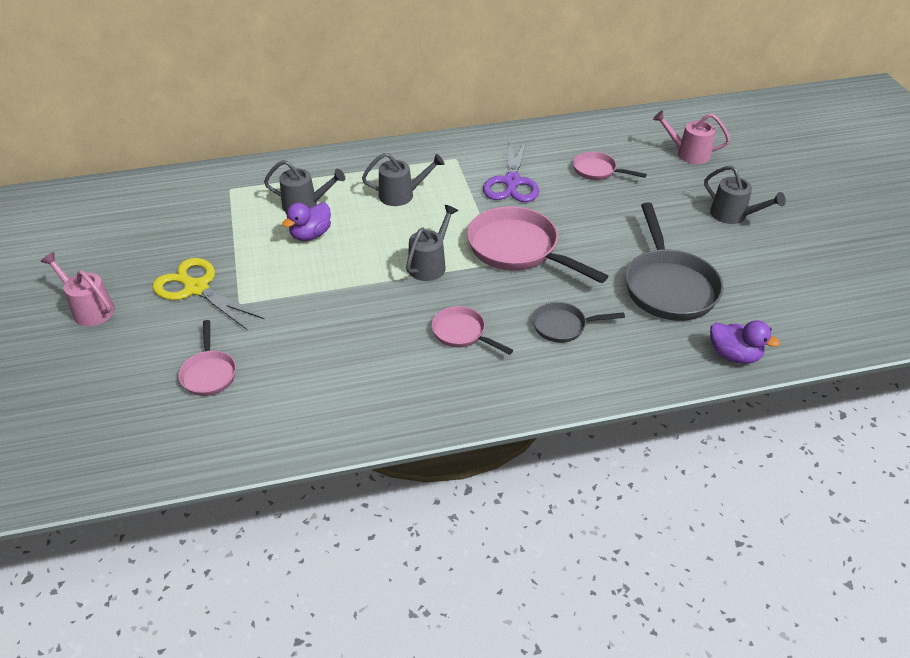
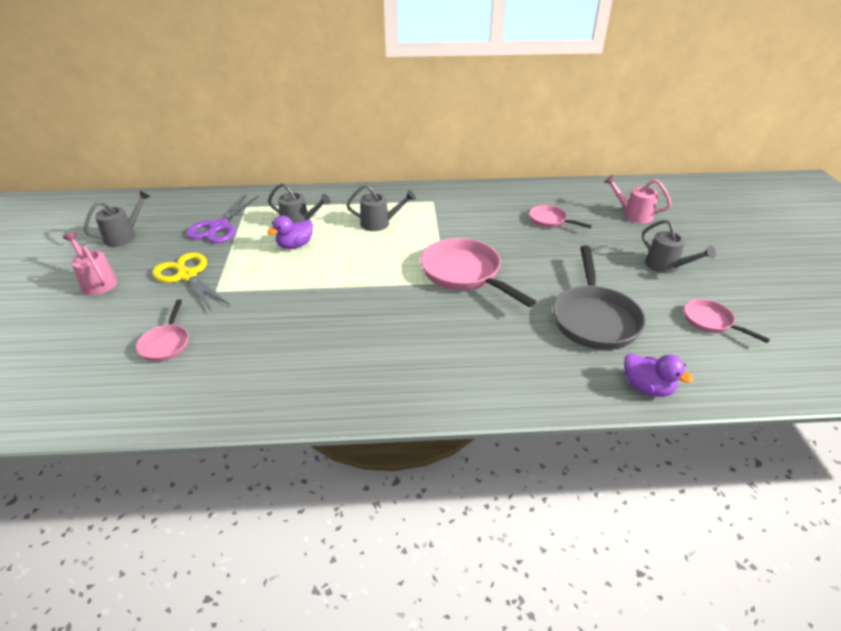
camera: 10 degrees right, 5 degrees down
grey watering can [406,205,458,281] -> grey watering can moved to [84,190,151,246]
pink pan [432,306,513,355] -> pink pan moved to [684,299,770,343]
purple scissors [483,139,539,202] -> purple scissors moved to [186,195,259,243]
grey pan [533,302,625,343] -> none

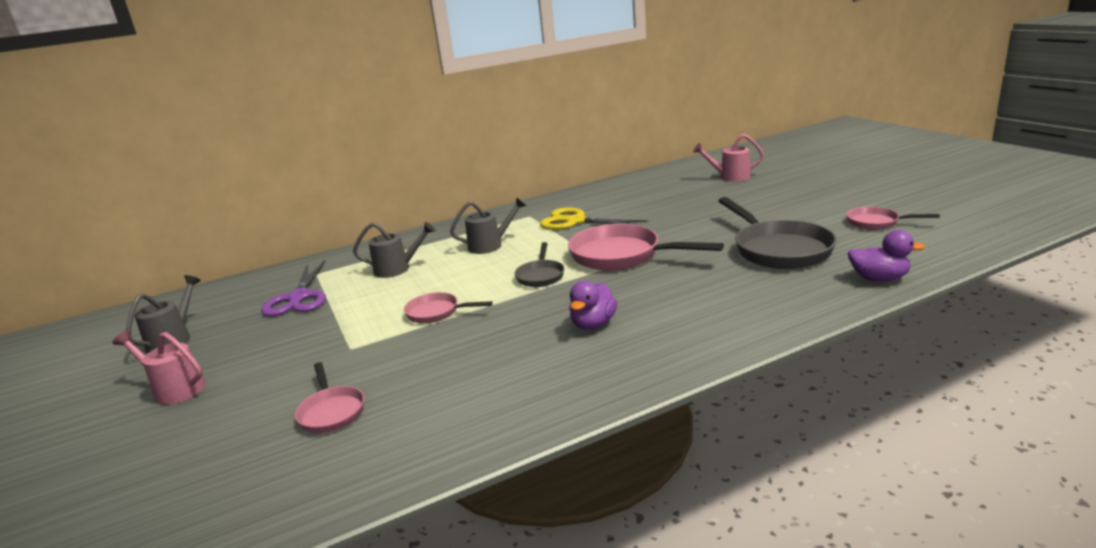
camera: 20 degrees left, 15 degrees down
yellow scissors [152,252,230,312] -> yellow scissors moved to [540,208,648,230]
purple duck [267,215,313,249] -> purple duck moved to [569,281,617,329]
pink pan [529,205,592,228] -> pink pan moved to [404,292,493,323]
grey watering can [642,219,716,273] -> none
none -> grey pan [515,242,564,287]

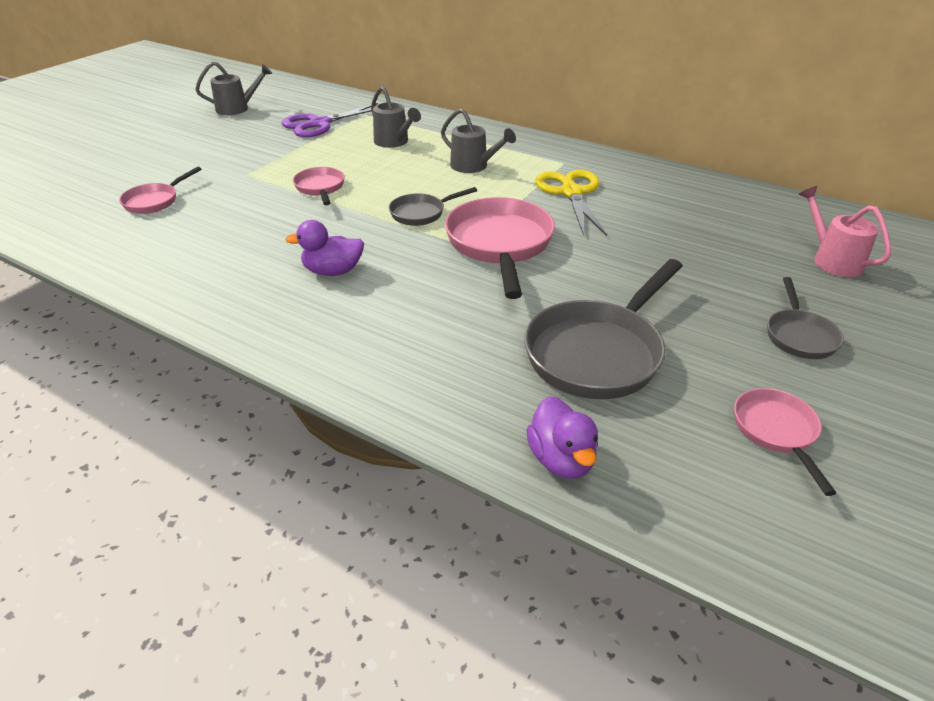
camera: 55 degrees right, 15 degrees up
pink watering can [113,331,206,405] -> none
none -> grey pan [767,277,844,359]

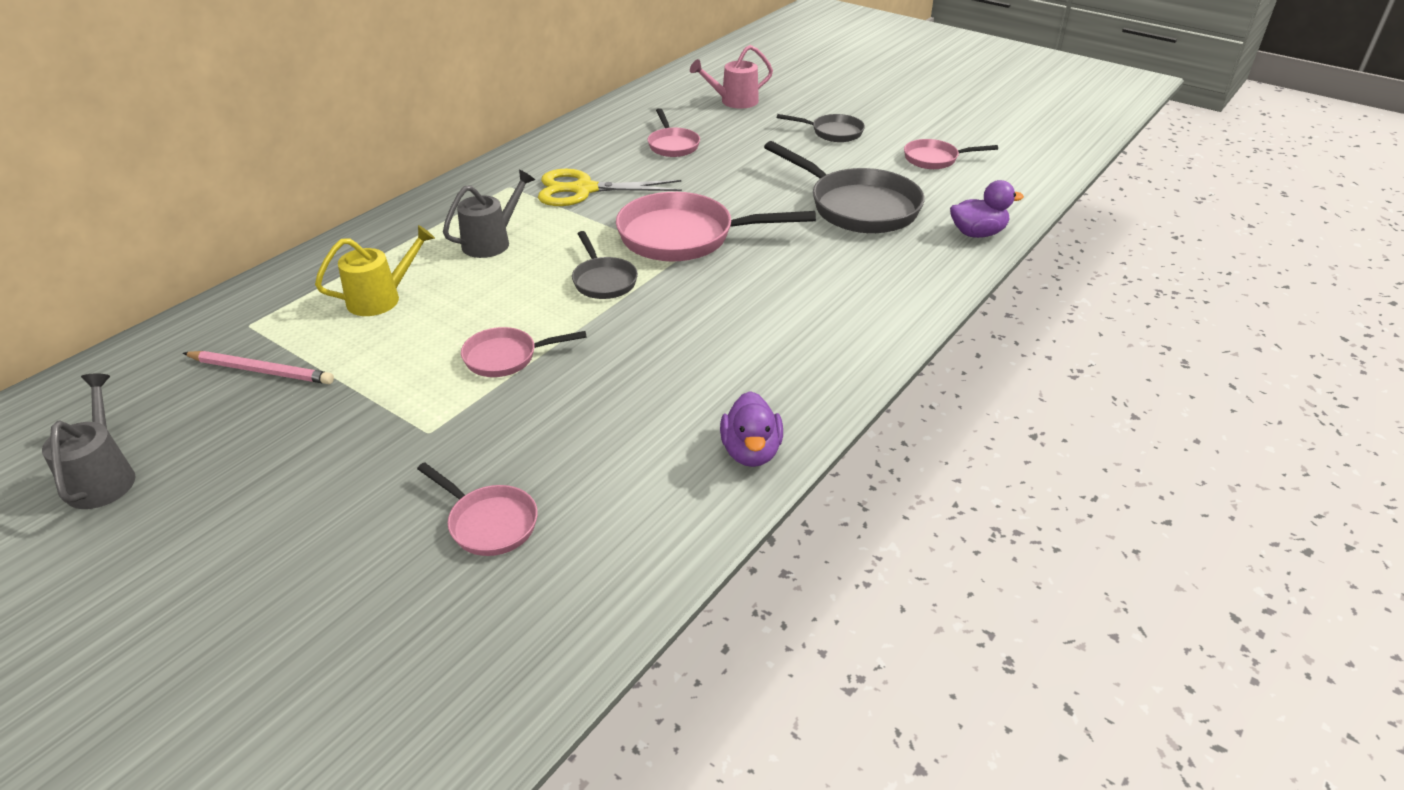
camera: 85 degrees left, 0 degrees up
purple scissors [281,103,378,137] -> pink pencil [183,351,334,384]
purple duck [285,220,364,276] -> purple duck moved to [720,391,783,467]
grey watering can [371,86,421,148] -> yellow watering can [315,225,435,316]
none -> pink pan [648,108,700,157]

